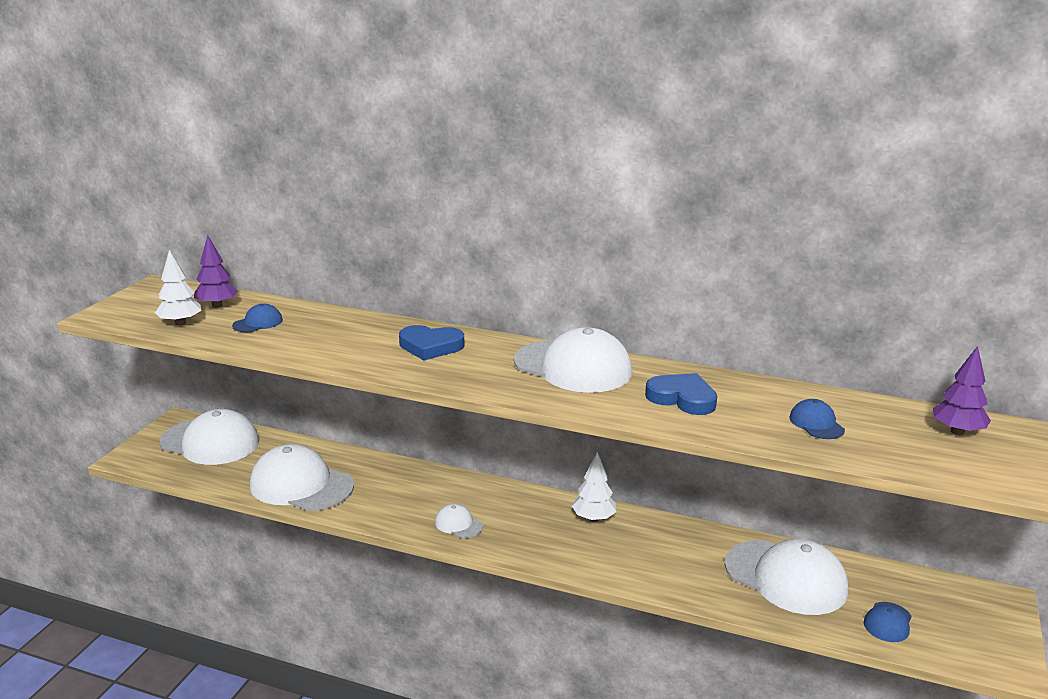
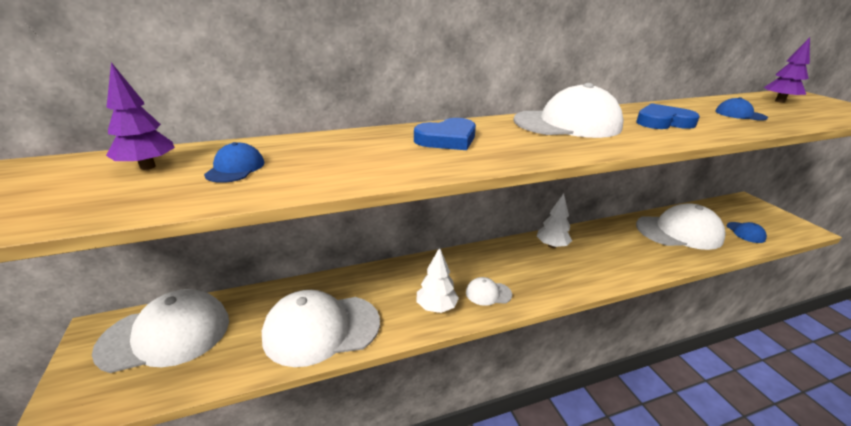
camera: 40 degrees left, 5 degrees up
white tree [155,250,202,326] -> white tree moved to [416,247,459,313]

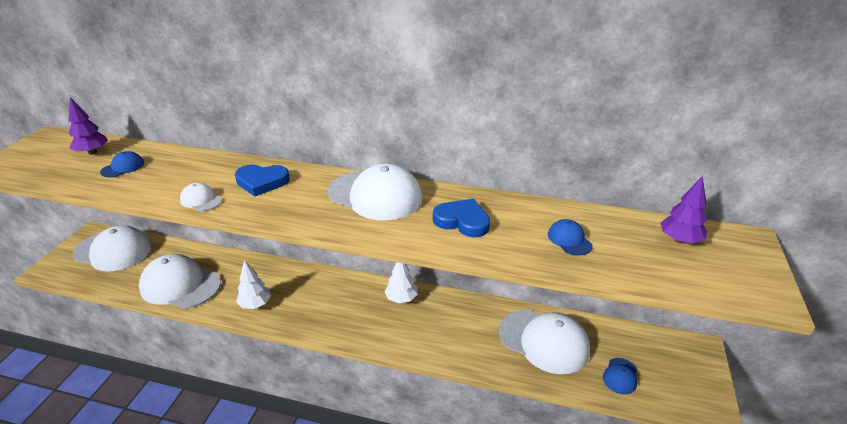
camera: 35 degrees right, 5 degrees up
white cap [466,277,512,306] -> white cap moved to [180,183,222,211]

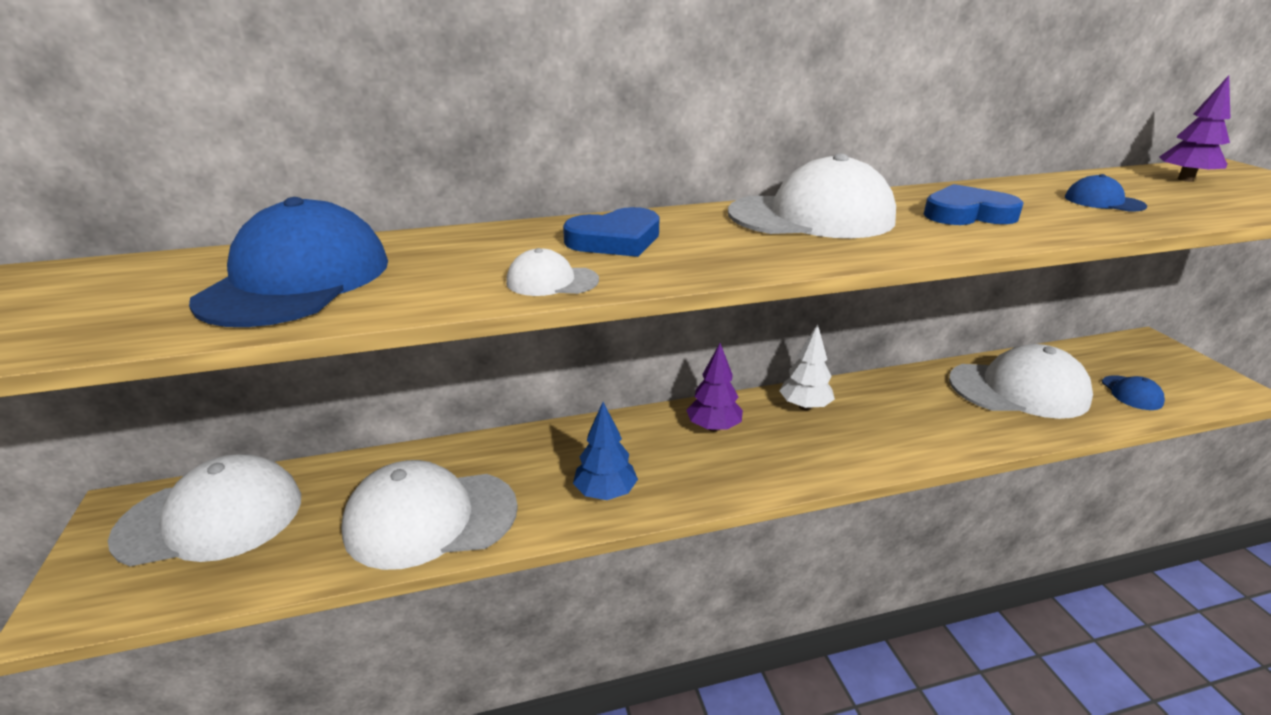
camera: 30 degrees left, 5 degrees down
purple tree [69,97,108,155] -> purple tree moved to [686,343,743,432]
blue cap [100,151,144,177] -> blue cap [189,197,388,327], size x2.22
white tree [236,260,271,309] -> blue tree [573,402,638,500]

